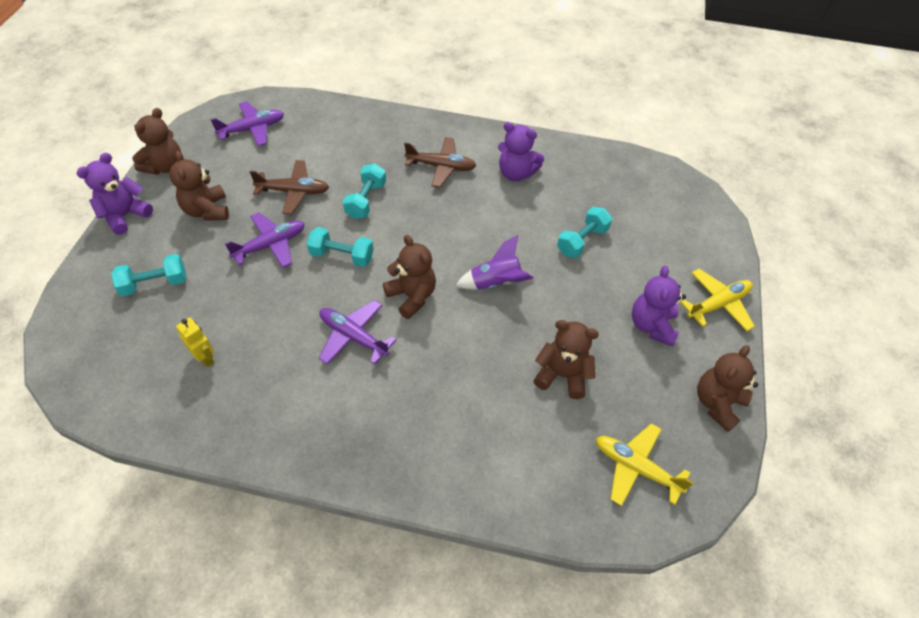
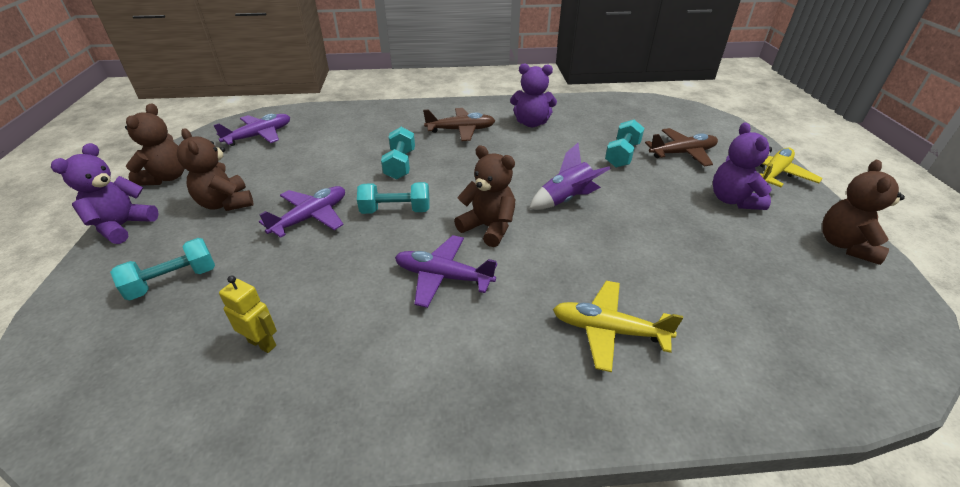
camera: 15 degrees left, 15 degrees down
brown plane [250,160,329,214] -> brown plane moved to [645,128,718,166]
brown teddy bear [533,320,599,399] -> none
yellow plane [596,423,694,506] -> yellow plane moved to [553,281,683,372]

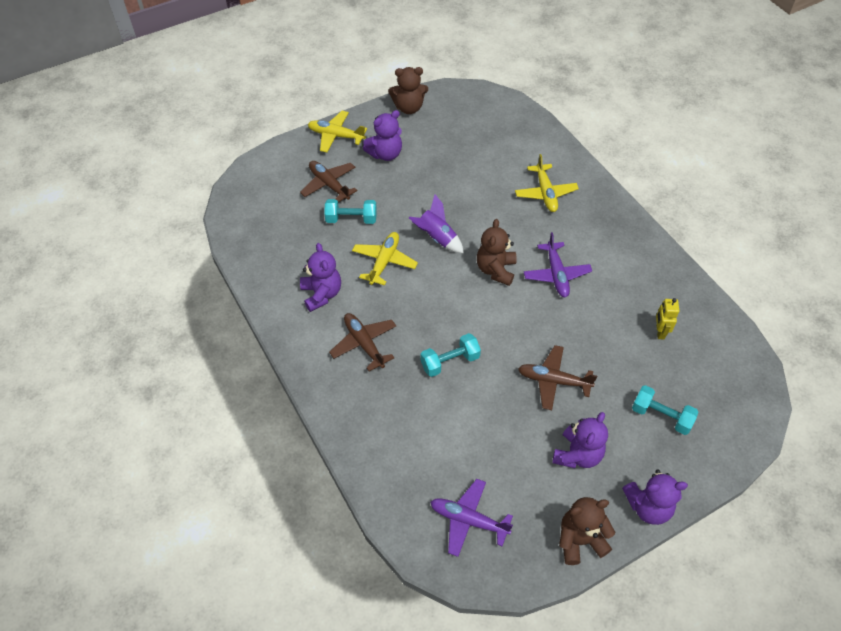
camera: 115 degrees left, 15 degrees up
brown teddy bear [177,128,253,211] -> purple teddy bear [552,412,608,468]
purple plane [259,186,345,238] -> brown plane [518,345,597,410]
turquoise dumbbell [357,182,429,214] -> none
none -> yellow plane [352,232,418,285]

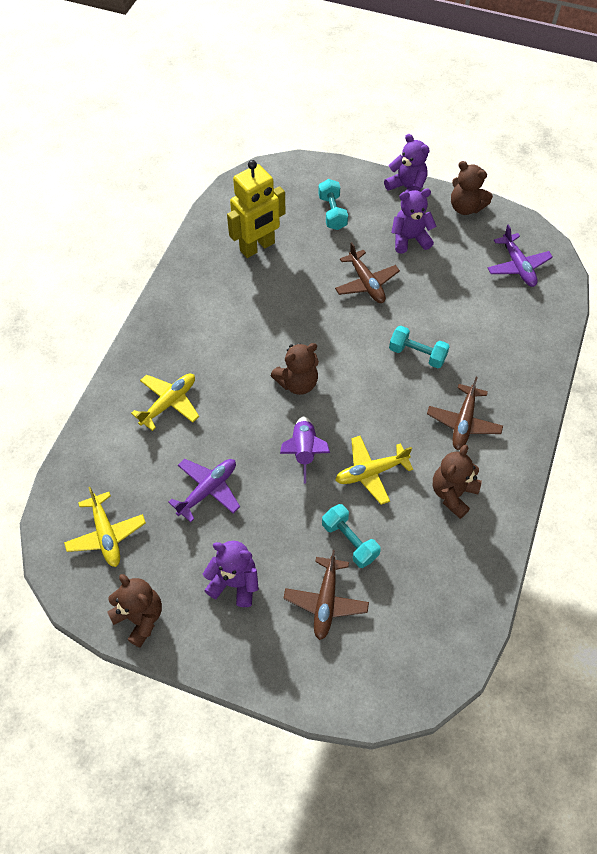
camera: 130 degrees left, 5 degrees up
purple teddy bear [300,243,341,312] -> brown teddy bear [433,445,482,519]
yellow plane [308,111,367,153] -> yellow plane moved to [64,487,146,567]
purple plane [524,232,592,297] -> purple plane moved to [168,459,240,522]
yellow robot [656,298,679,339] -> yellow robot [227,160,286,258], size x2.11

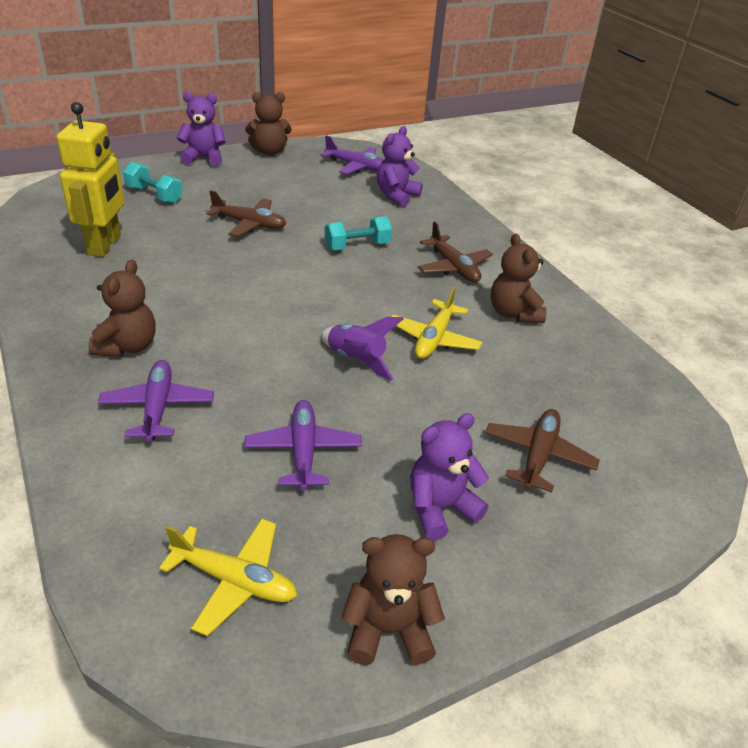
camera: 50 degrees left, 20 degrees down
yellow plane [131,373,199,431] -> purple plane [98,360,214,442]
brown teddy bear [271,343,319,395] -> brown teddy bear moved to [88,260,155,357]
brown plane [283,550,369,640] -> brown plane turned 120 degrees counterclockwise [485,409,599,493]
turquoise dumbbell [322,504,381,568] -> none
purple teddy bear [391,189,436,253] -> purple teddy bear moved to [377,126,423,207]

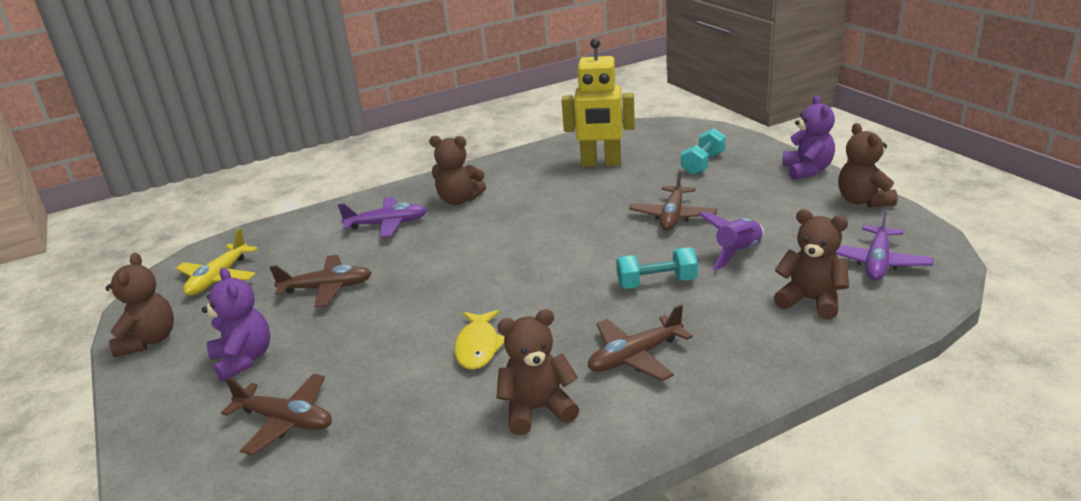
camera: 95 degrees right, 10 degrees down
purple plane [244,400,362,491] -> brown plane [270,255,372,307]
purple rocket [321,317,404,381] -> purple rocket moved to [698,212,764,271]
turquoise dumbbell [325,216,392,250] -> turquoise dumbbell turned 75 degrees counterclockwise [616,247,698,289]
purple teddy bear [377,126,423,207] -> brown teddy bear [774,209,849,320]
yellow plane [391,287,483,359] -> yellow fish [454,310,505,370]

